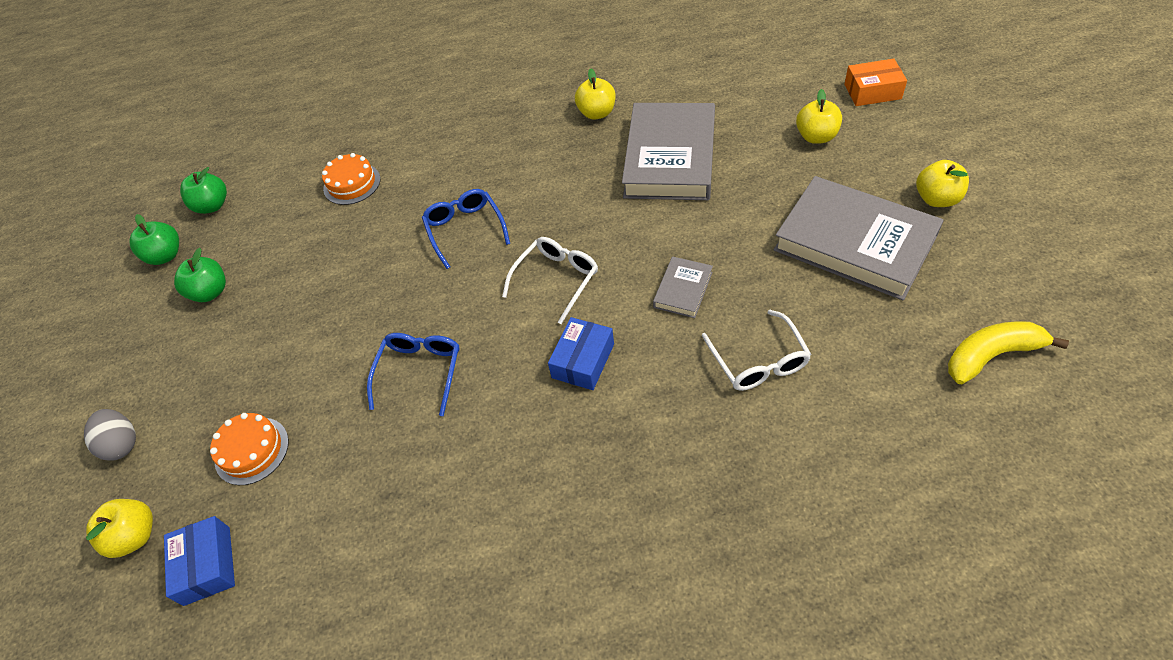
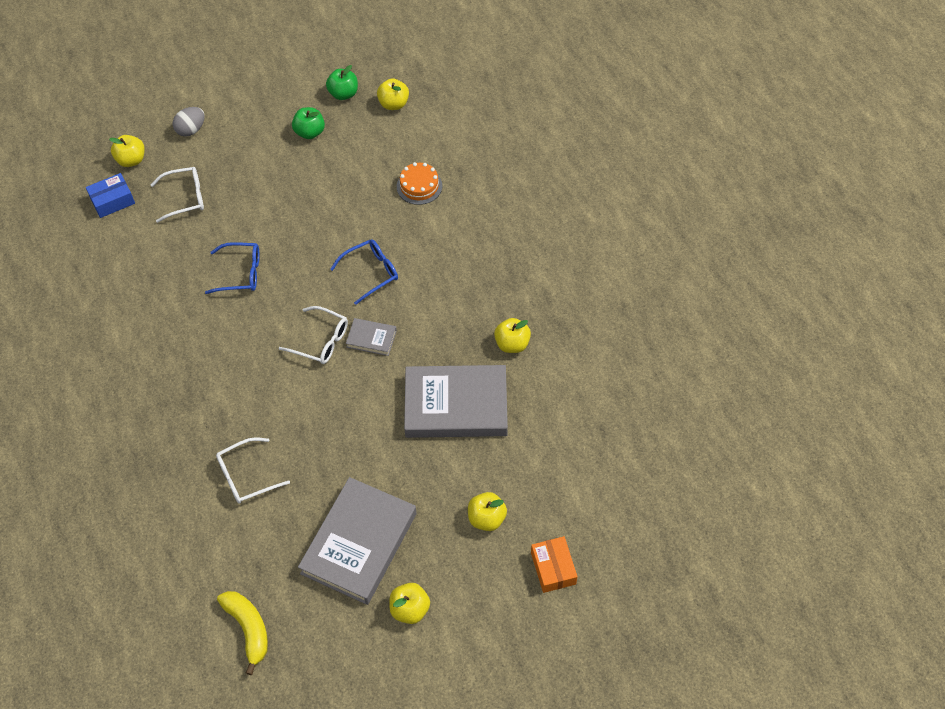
camera: 75 degrees right, 5 degrees up
green apple [180,167,227,214] -> yellow apple [377,78,409,110]
orange cake [210,413,289,485] -> white glasses [151,167,204,223]
blue box [548,317,614,390] -> none
grey book [653,256,713,318] -> grey book moved to [346,318,397,356]

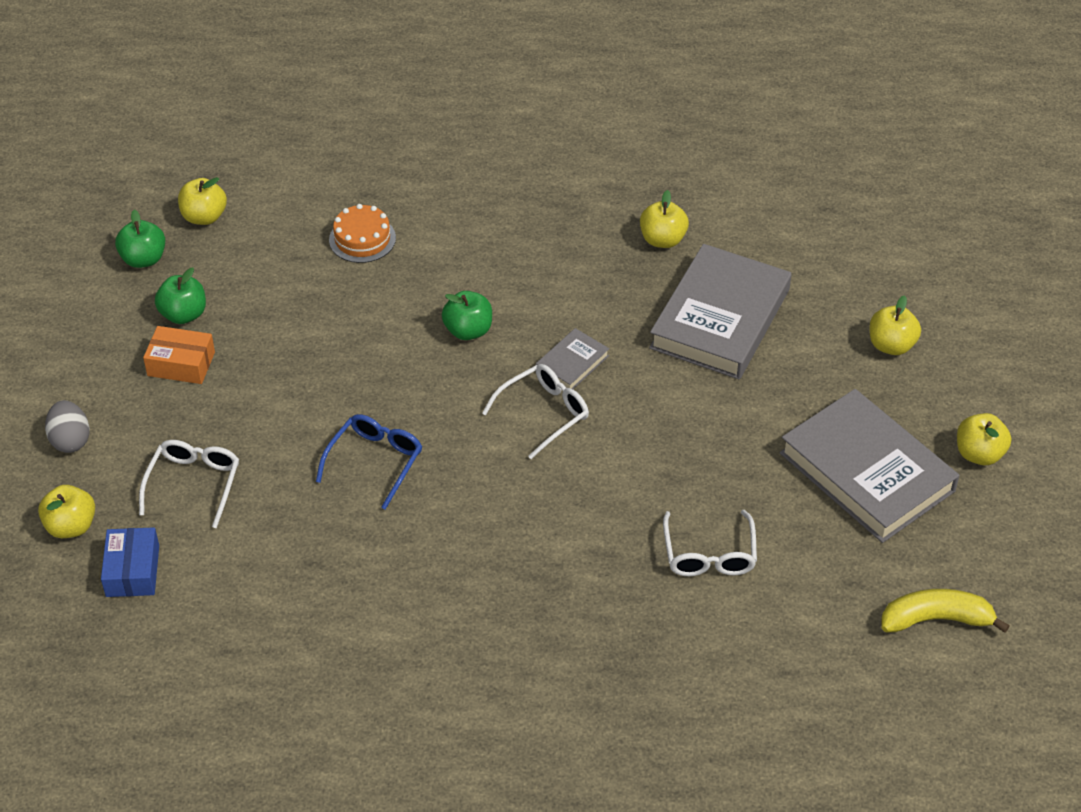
camera: 65 degrees left, 10 degrees down
blue glasses [330,239,398,305] -> green apple [442,291,492,340]
orange box [531,536,578,593] -> orange box moved to [143,326,215,384]

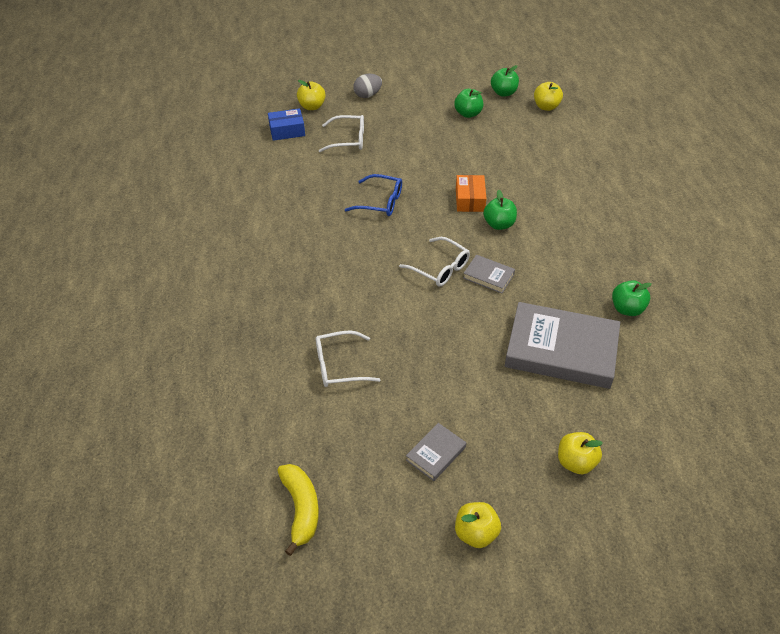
camera: 80 degrees right, 0 degrees up
orange box [143,326,215,384] -> orange box moved to [456,175,487,212]
orange cake [329,204,396,263] -> none
yellow apple [640,190,689,248] -> green apple [612,280,652,316]
grey book [780,389,959,543] -> grey book [406,423,466,481], size x0.45

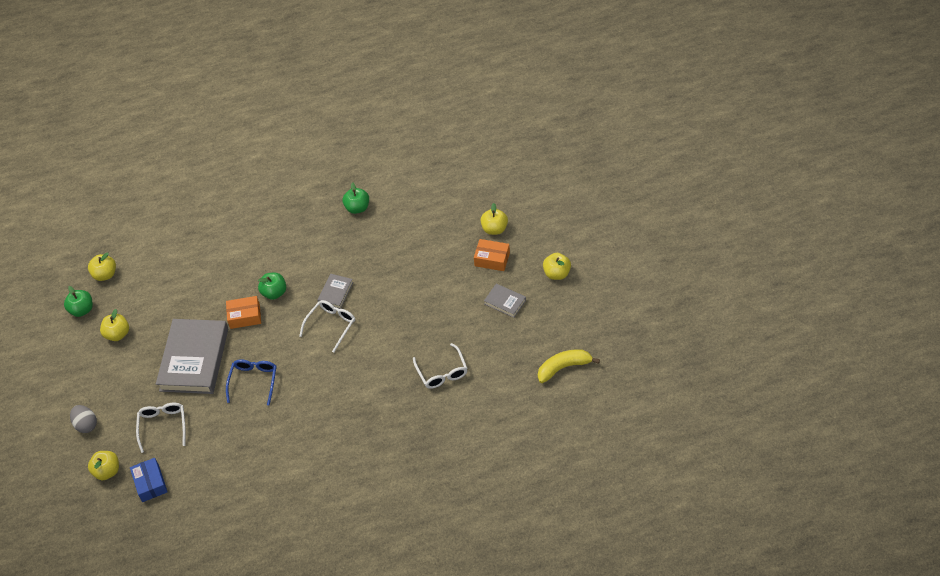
camera: 95 degrees left, 5 degrees up
green apple [454,89,483,118] -> yellow apple [100,309,129,341]
grey book [505,302,620,389] -> grey book moved to [156,319,228,394]
none -> orange box [474,239,510,271]

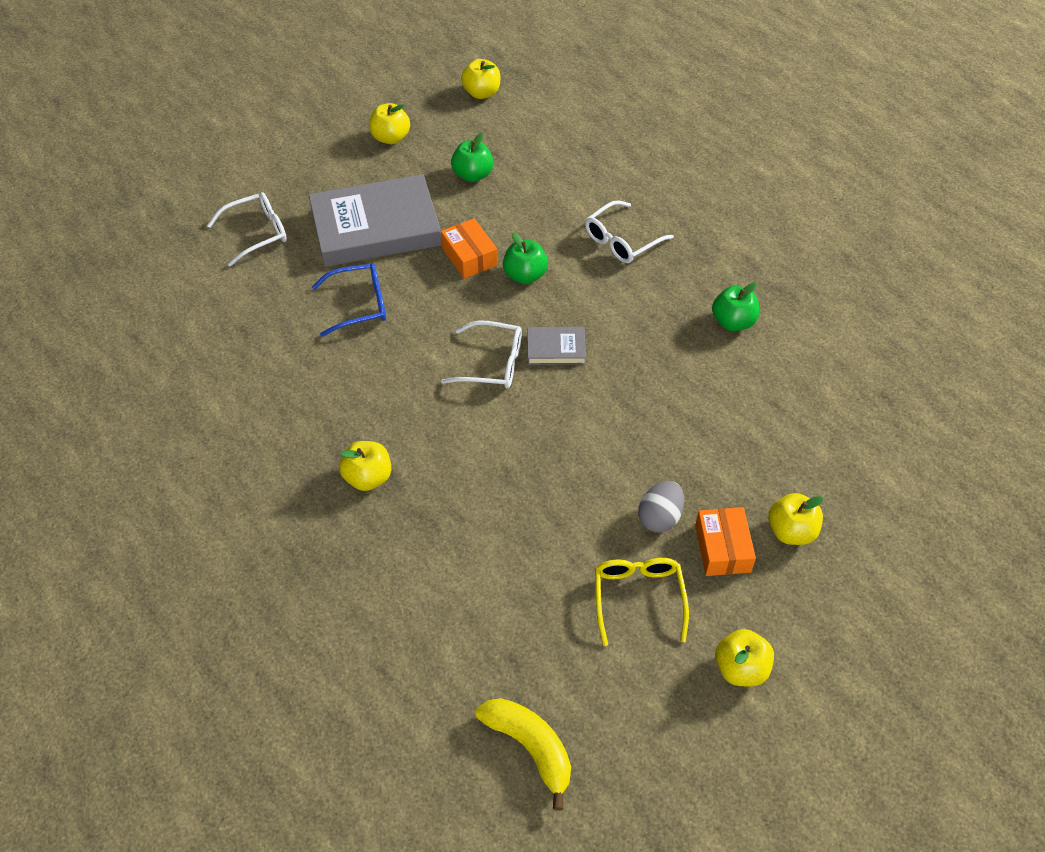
camera: 65 degrees right, 0 degrees up
green apple [64,286,93,317] -> green apple moved to [451,133,493,182]
grey egg [70,405,97,433] -> grey egg moved to [638,481,684,533]
yellow apple [88,451,119,480] -> yellow apple moved to [339,441,391,491]
blue box [130,458,168,502] -> none
white glasses [413,343,468,389] -> white glasses moved to [585,200,674,263]
grey book [484,284,526,318] -> yellow glasses [595,558,689,646]

